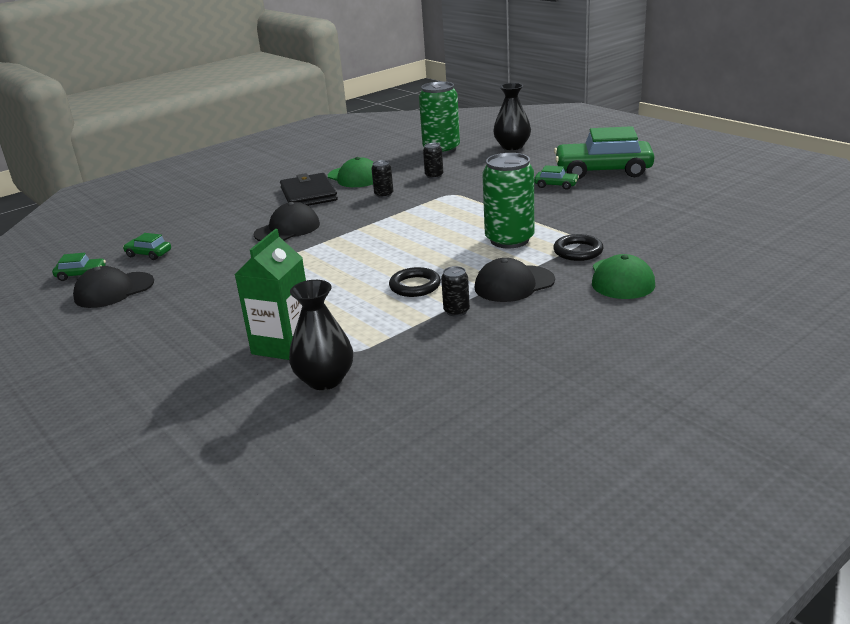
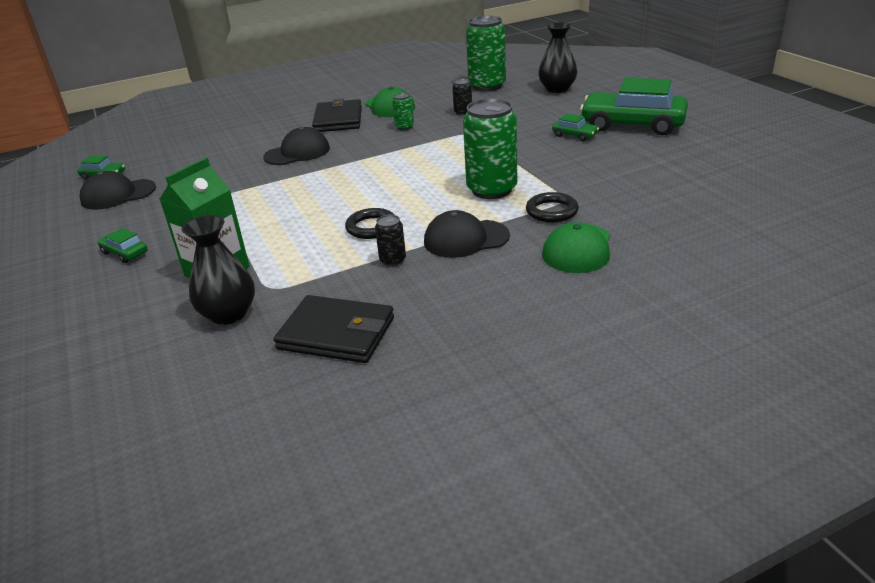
camera: 15 degrees right, 5 degrees up
green car [123,233,171,260] -> green car moved to [98,228,147,263]
black can [371,160,393,198] -> green can [392,93,414,130]
none -> black wallet [274,295,394,363]

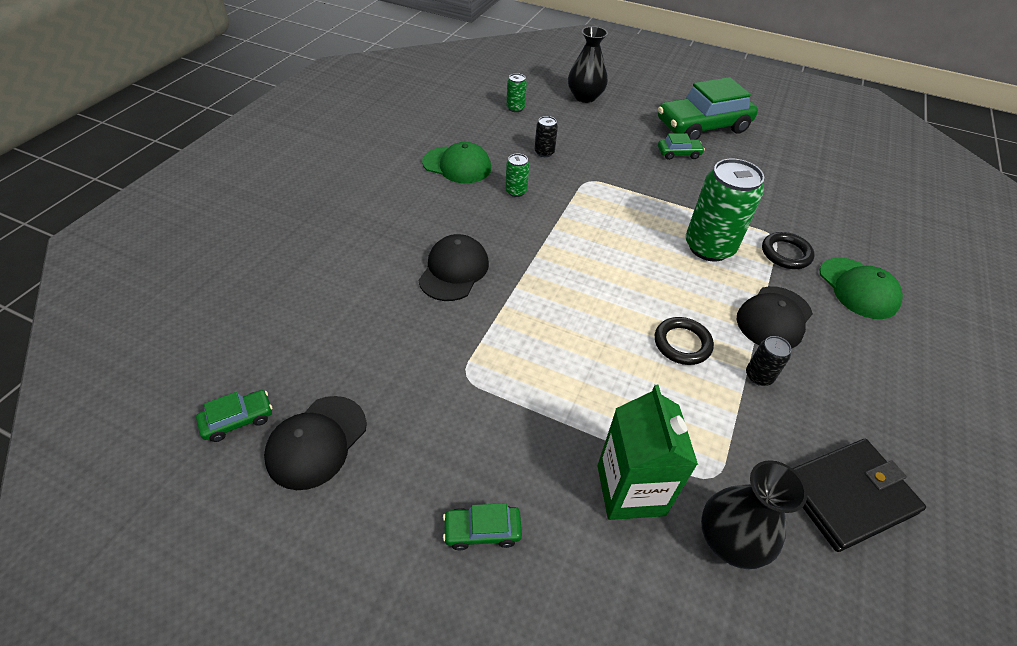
camera: 45 degrees left, 15 degrees up
black wallet [312,98,362,132] -> none
green can [466,16,506,91] -> green can [506,73,527,112], size x0.46

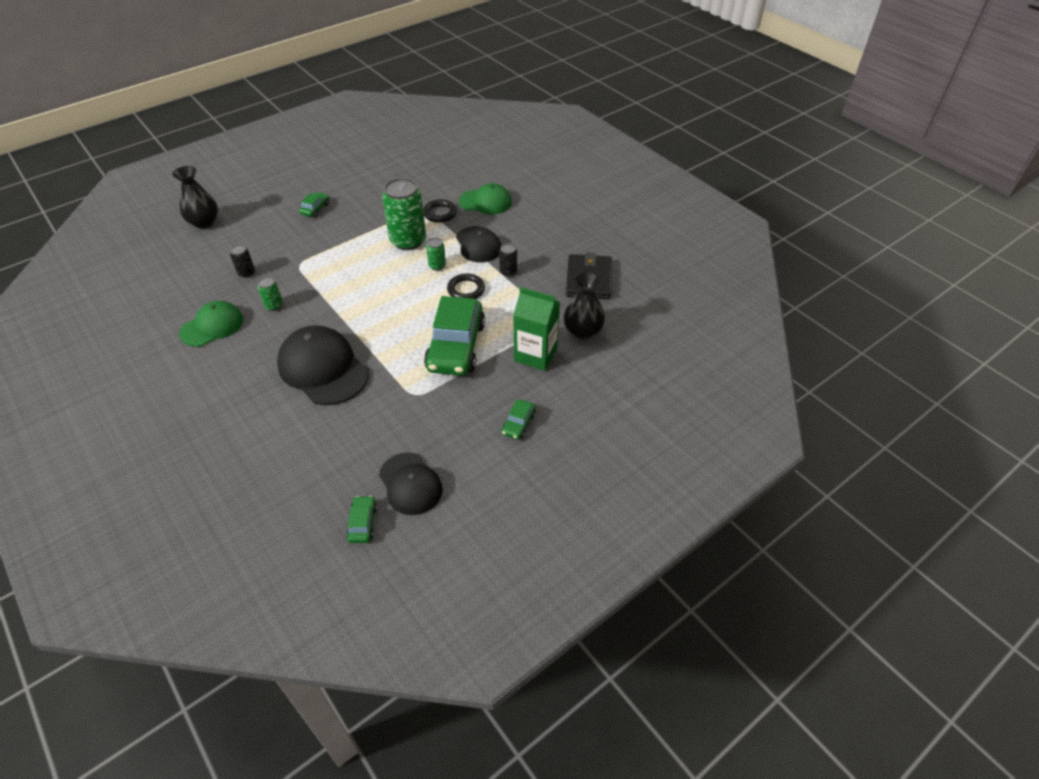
camera: 60 degrees left, 0 degrees up
black cap [418,234,489,301] -> black cap [277,325,369,405], size x1.56
green can [506,73,527,112] -> green can moved to [426,237,446,271]
green car [658,77,758,140] -> green car moved to [424,296,485,376]

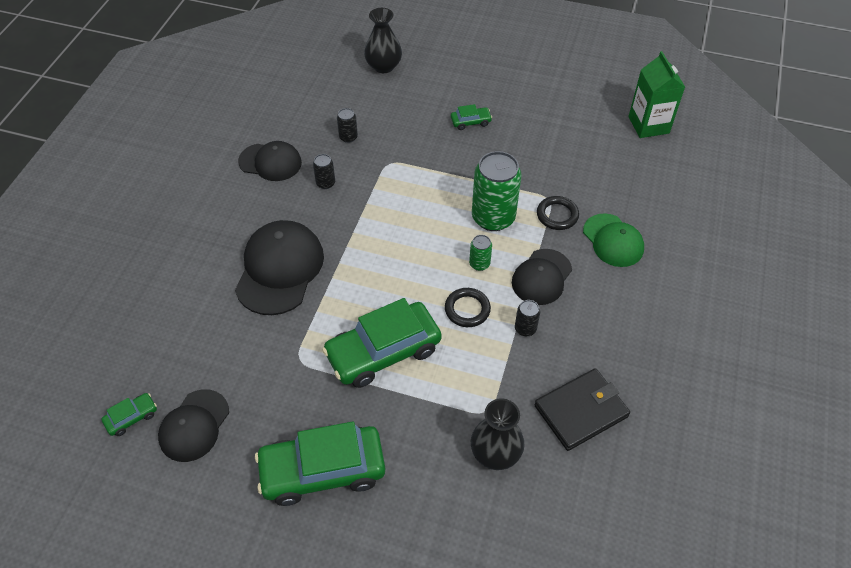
camera: 55 degrees right, 5 degrees up
green cap [179,301,243,347] -> black cap [238,141,302,181]
green can [258,277,283,311] -> black can [313,154,335,189]
green car [501,400,536,440] -> green car [255,421,385,506], size x2.30
green carton [513,287,560,371] -> green carton moved to [629,51,685,138]

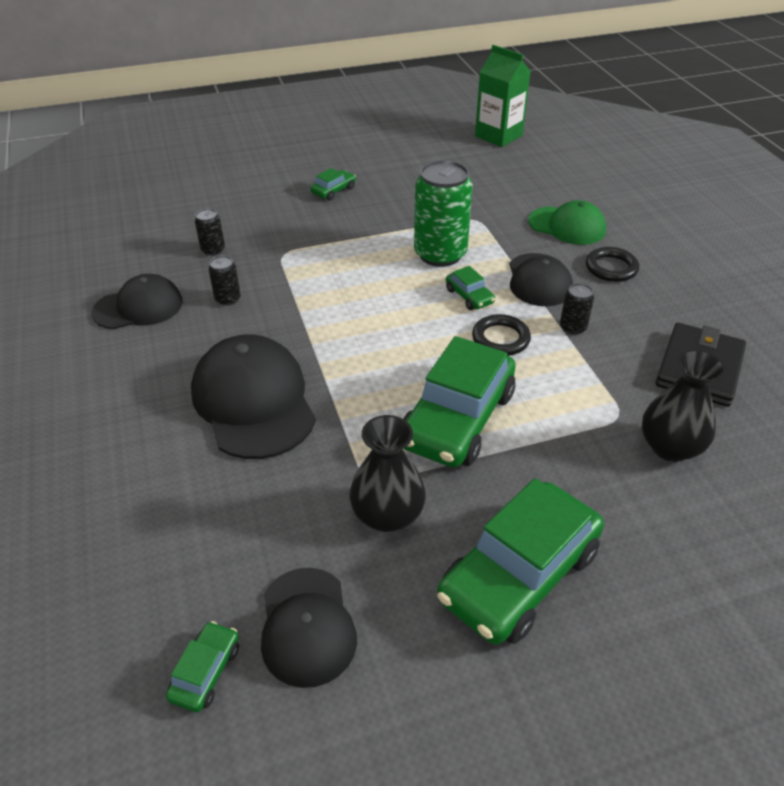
camera: 35 degrees left, 10 degrees down
black vase [364,8,402,73] -> black vase moved to [350,415,426,532]
green can [469,235,492,271] -> green car [446,266,495,310]
black ring [537,196,579,230] -> black ring moved to [586,247,639,282]

